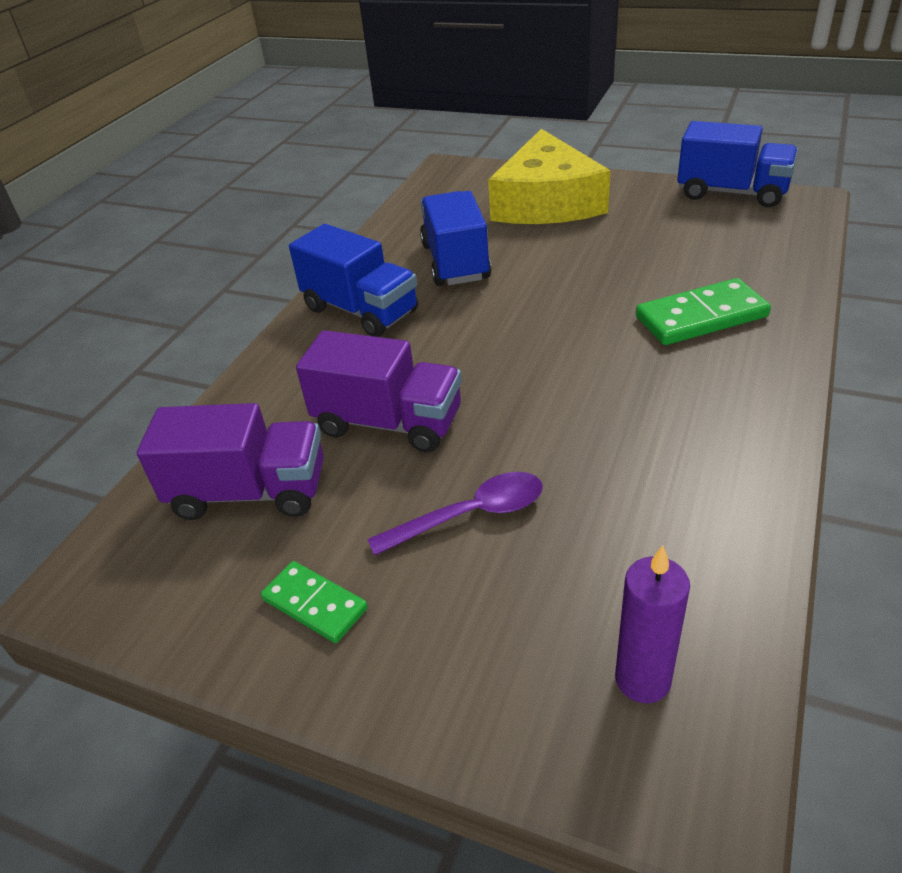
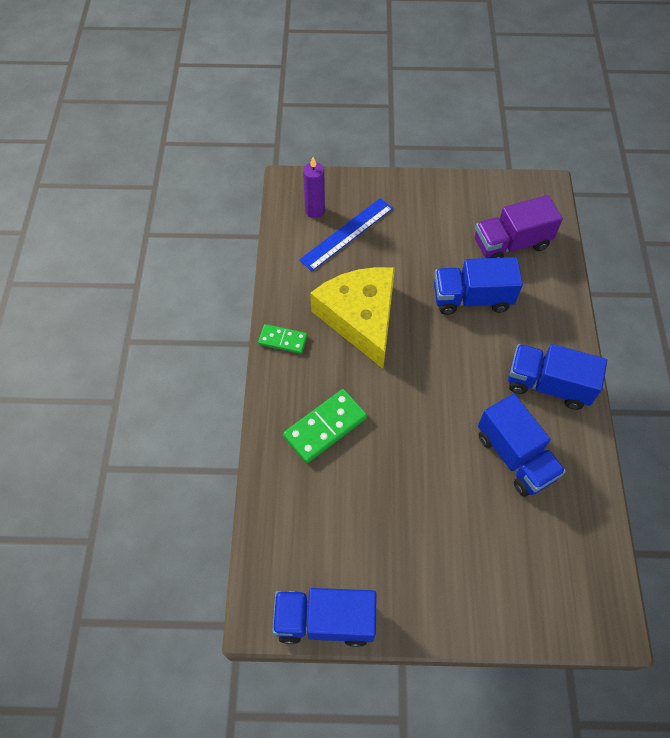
camera: 155 degrees right, 20 degrees up
green domino [261,561,368,643] -> green domino moved to [258,324,307,354]
purple truck [296,330,462,452] -> blue truck [434,257,523,315]
purple spoon [368,472,543,556] -> none
yellow cheese [488,129,610,224] -> yellow cheese moved to [310,267,395,368]
none -> blue ruler [299,198,393,271]

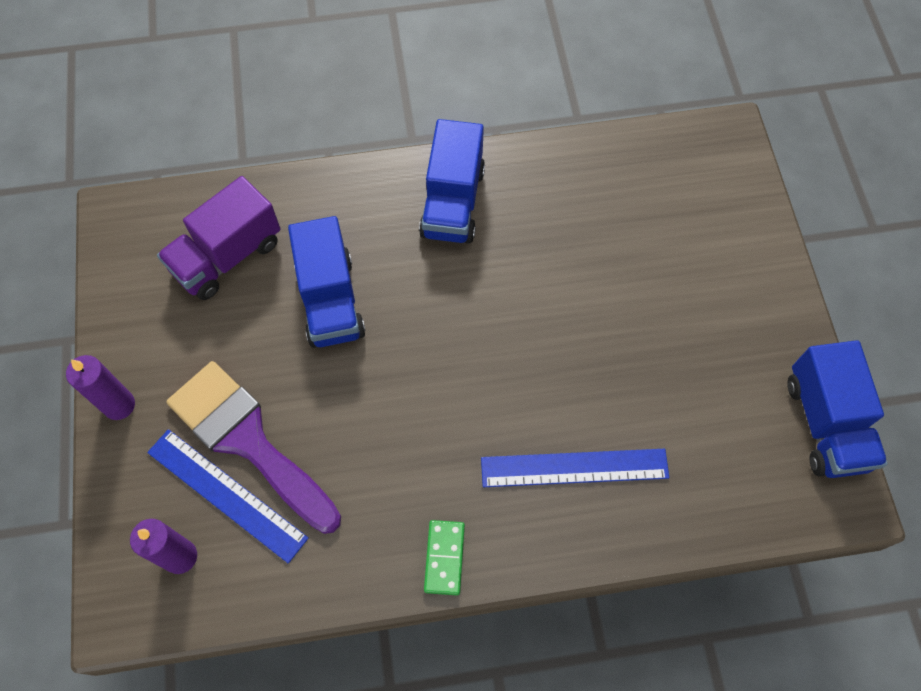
camera: 100 degrees left, 5 degrees up
green domino [283,389,367,463] -> blue ruler [481,449,669,487]
yellow cheese [310,267,395,368] -> none
purple truck [475,195,563,258] -> purple truck turned 75 degrees clockwise [157,176,280,300]
blue truck [478,394,566,497] -> none
none -> purple candle [66,355,135,420]
none -> purple brush [166,361,341,534]

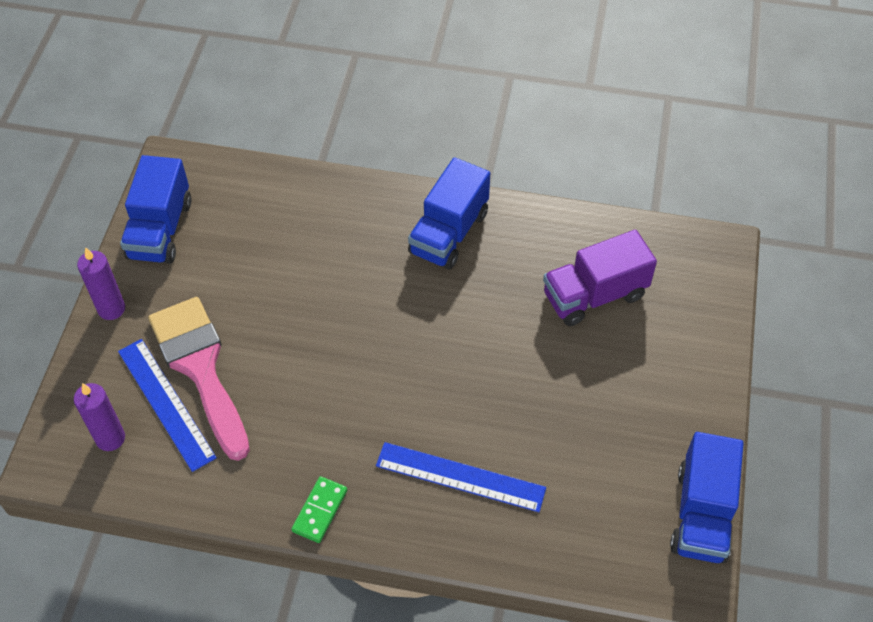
camera: 20 degrees right, 10 degrees down
purple truck [157,176,280,300] -> purple truck moved to [543,230,657,326]
purple brush [166,361,341,534] -> pink brush [148,297,250,461]
blue truck [288,216,366,348] -> blue truck moved to [120,155,191,264]

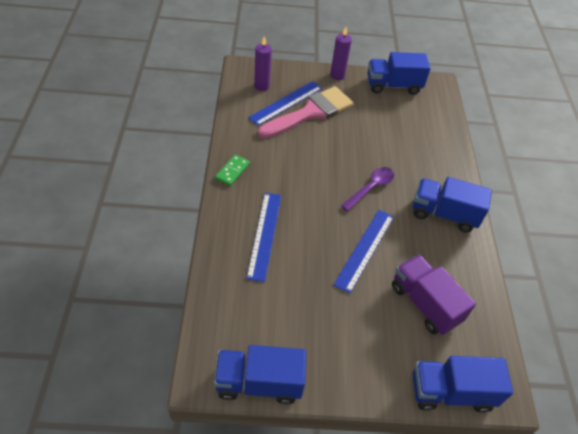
camera: 75 degrees right, 5 degrees down
green domino [291,476,347,543] -> green domino turned 75 degrees counterclockwise [215,154,250,186]
none -> blue ruler [333,210,394,294]
none -> purple spoon [341,167,394,211]
none -> blue truck [413,356,513,413]

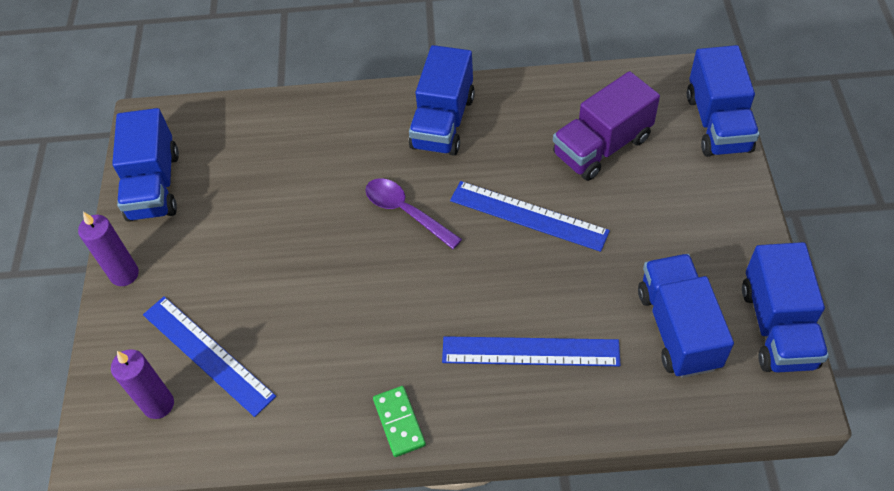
camera: 85 degrees left, 5 degrees up
green domino [215,154,250,186] -> green domino turned 45 degrees clockwise [373,386,426,457]
pink brush [258,86,354,138] -> none
none -> blue truck [638,254,734,378]

